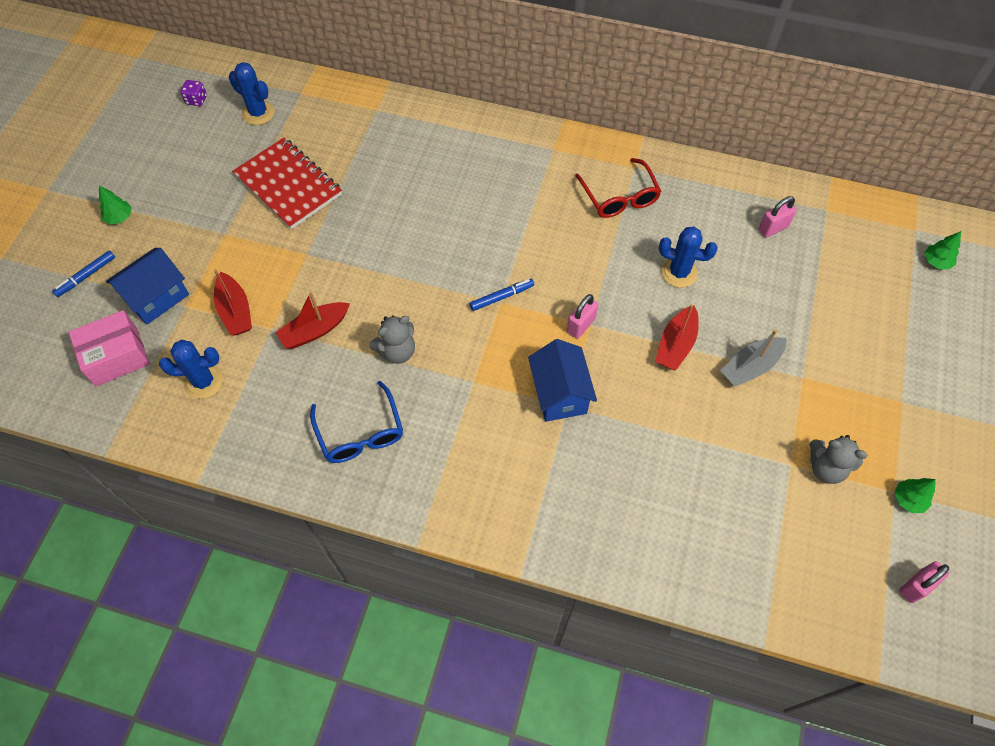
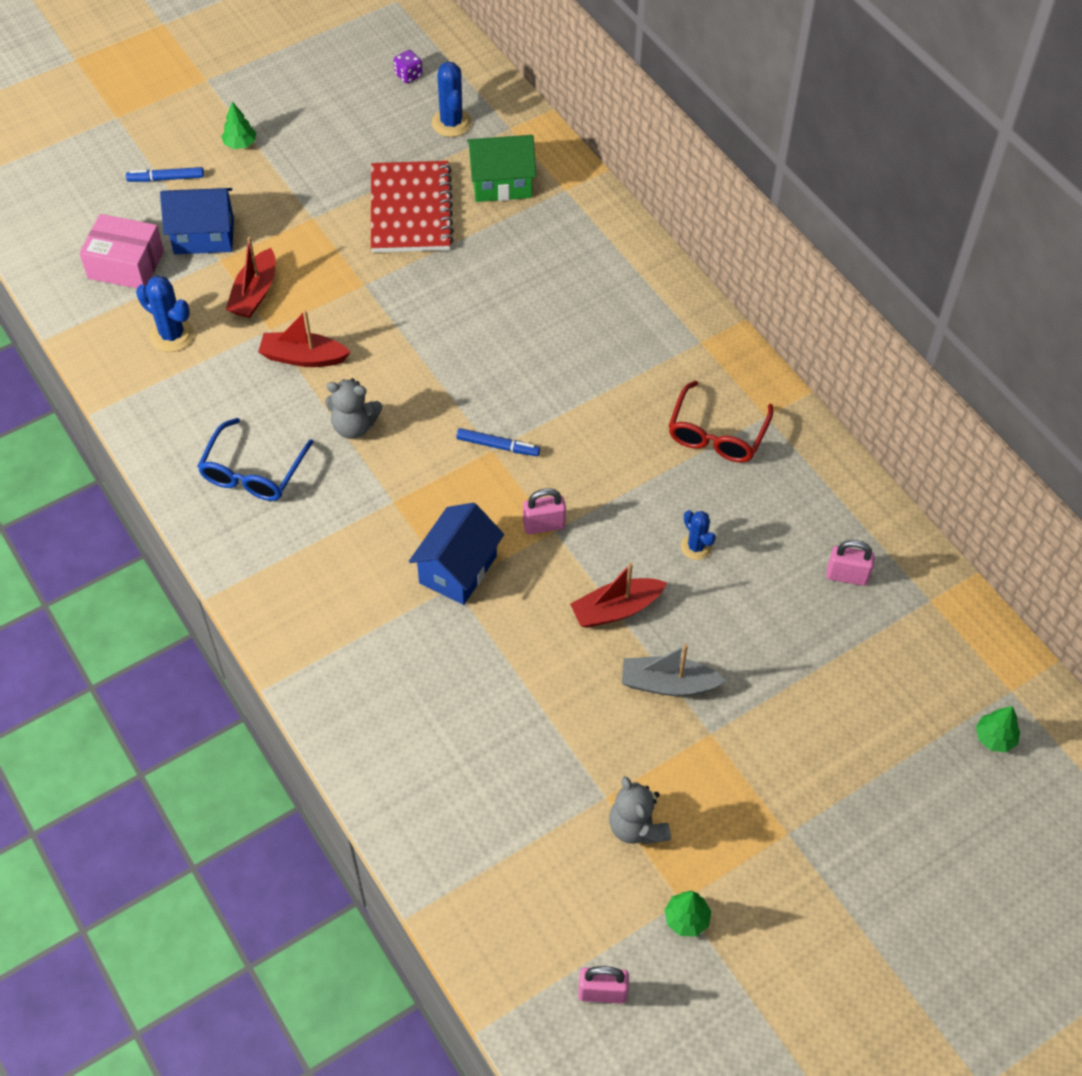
camera: 40 degrees right, 5 degrees down
blue cactus [659,227,718,288] -> blue cactus [681,510,716,560], size x0.66
none -> green house [467,135,536,202]

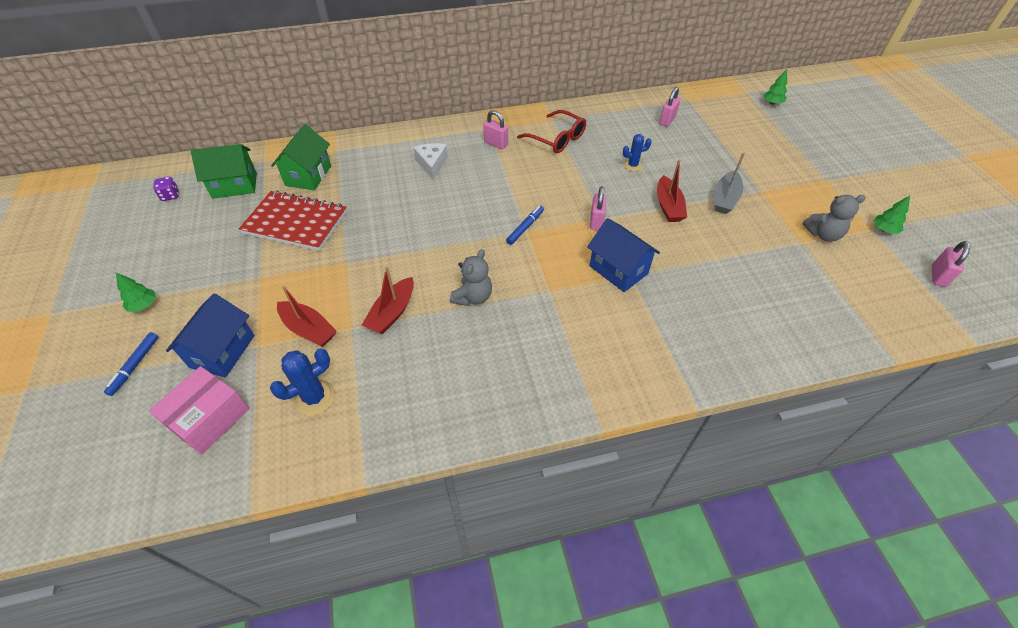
camera: 70 degrees left, 5 degrees down
blue glasses [197,418,313,501] -> none
blue cactus [432,62,472,137] -> green house [191,144,257,199]
none -> white cheese [413,143,448,180]
none -> pink padlock [483,110,508,149]

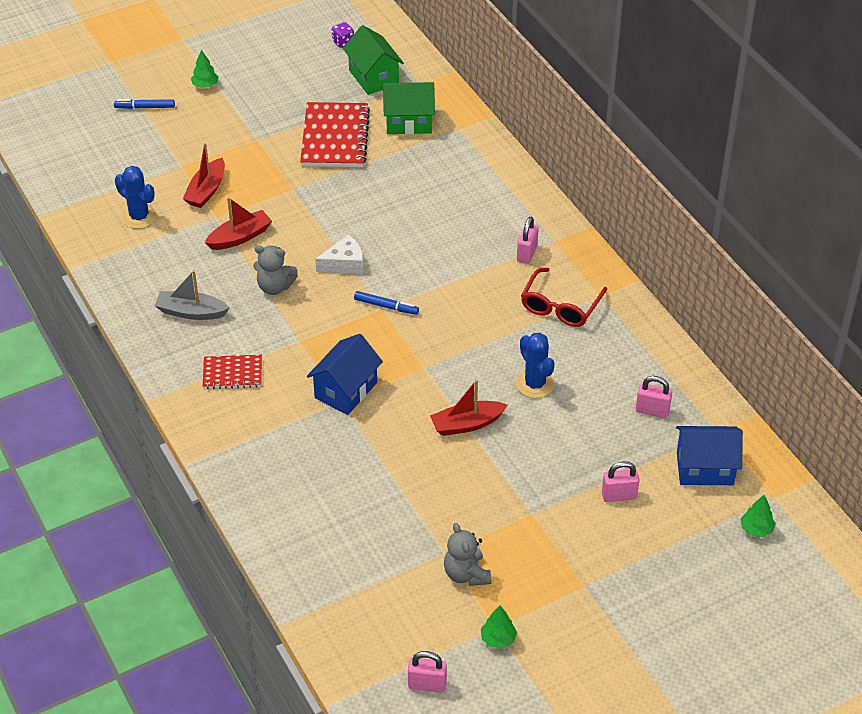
camera: 75 degrees right, 5 degrees down
pink box [149,366,249,455] -> none
blue house [166,293,255,378] -> blue house moved to [676,426,743,485]
red boat [362,267,414,334] -> red boat turned 135 degrees clockwise [205,197,272,250]
white cheese [413,143,448,180] -> white cheese moved to [315,234,363,274]
pink padlock [590,186,607,230] -> pink padlock moved to [602,461,640,502]
blue cactus [623,134,652,171] -> blue cactus [516,333,555,398], size x1.53
grey boat [714,153,745,214] -> grey boat moved to [155,270,229,320]
none -> red notebook [203,355,262,389]

